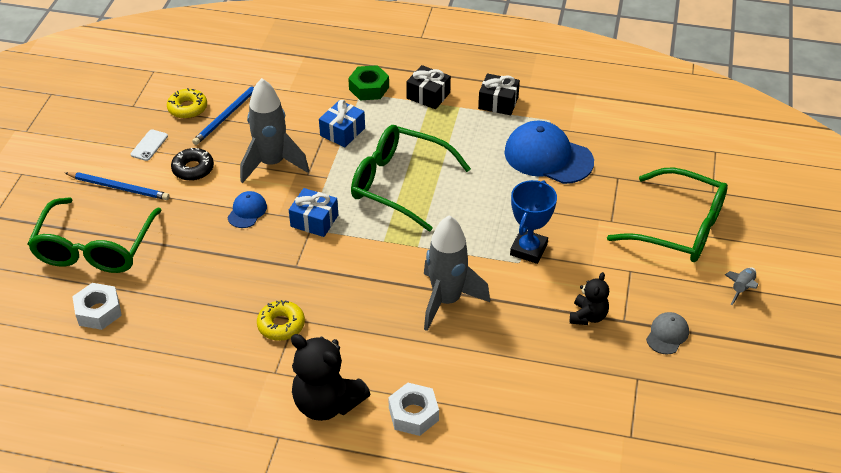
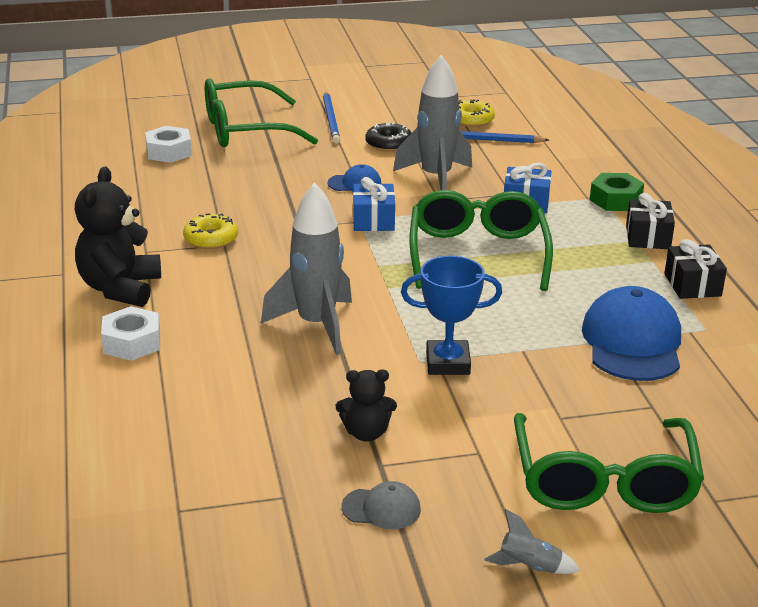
camera: 65 degrees right, 15 degrees down
white phone [131,130,168,161] -> none

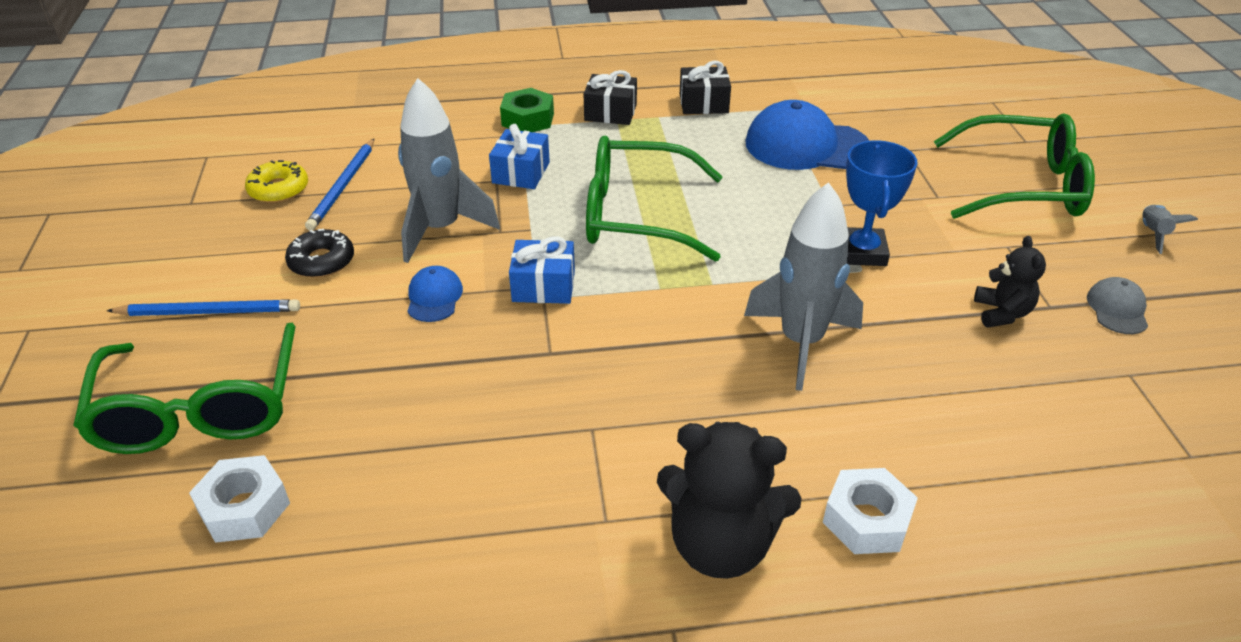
camera: 85 degrees left, 10 degrees up
yellow donut [183,213,238,249] -> none

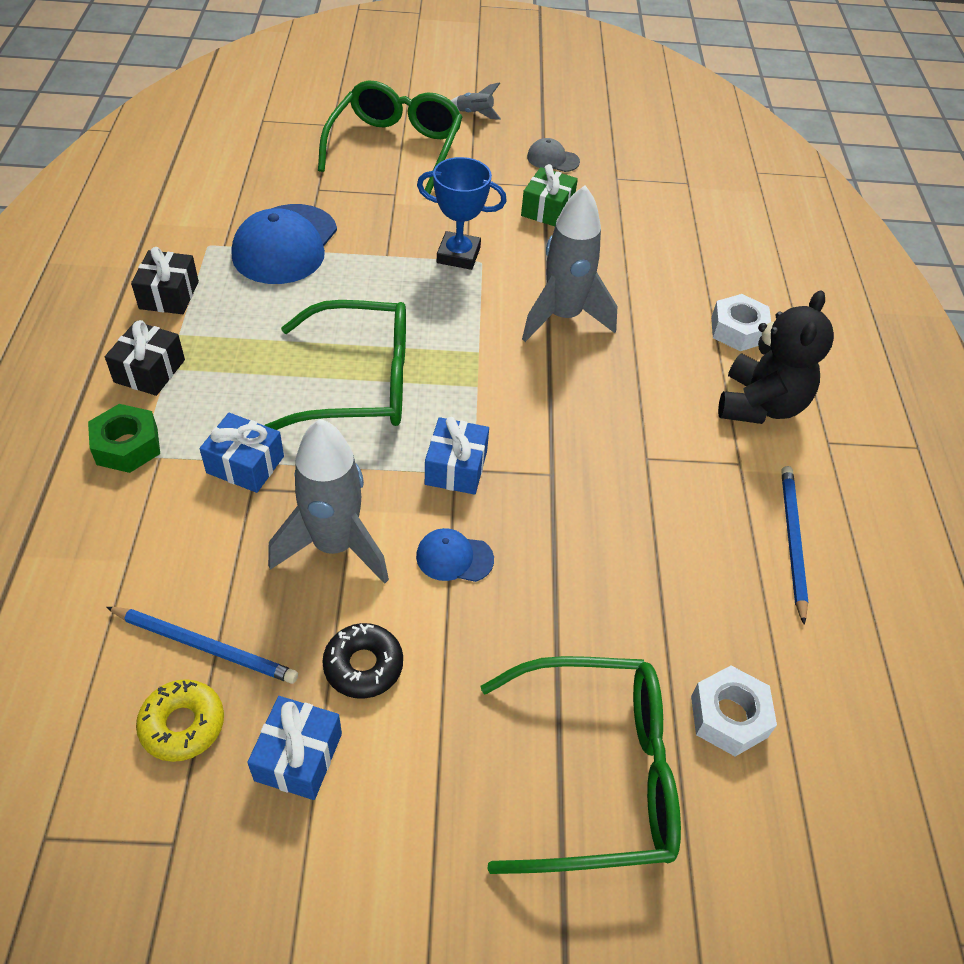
camera: 85 degrees left, 10 degrees up
blue pencil [107,299,300,316] -> blue pencil moved to [781,466,809,625]
green glasses [586,136,723,262] -> green glasses turned 105 degrees counterclockwise [265,300,406,430]
black teddy bear [974,236,1046,328] -> green gift [521,164,578,226]
none -> blue gift [247,696,342,800]

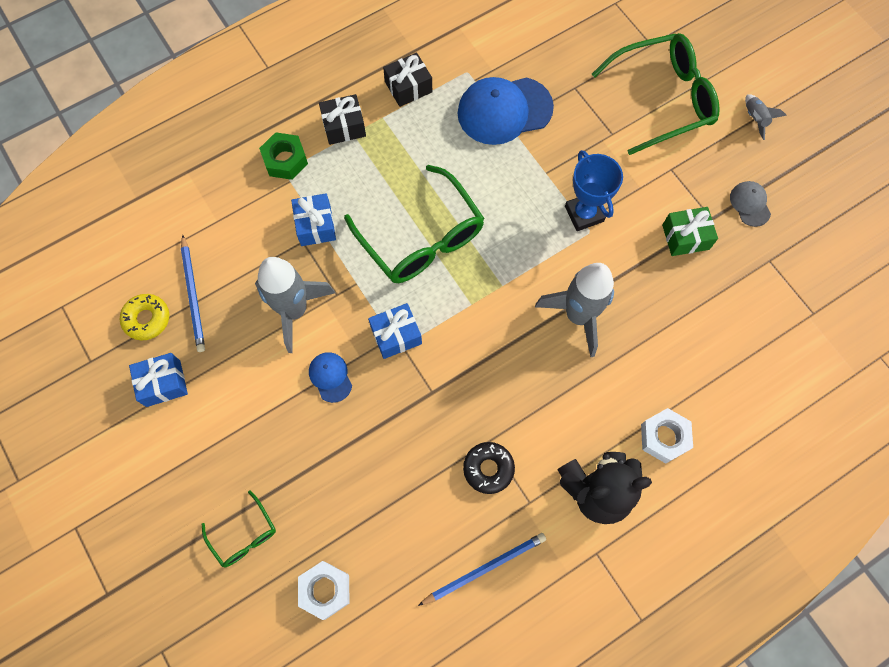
camera: 60 degrees right, 20 degrees up
black donut [322,623,403,699] -> black donut moved to [463,442,515,494]
green glasses [481,656,681,874] -> green glasses [202,490,276,567], size x0.49

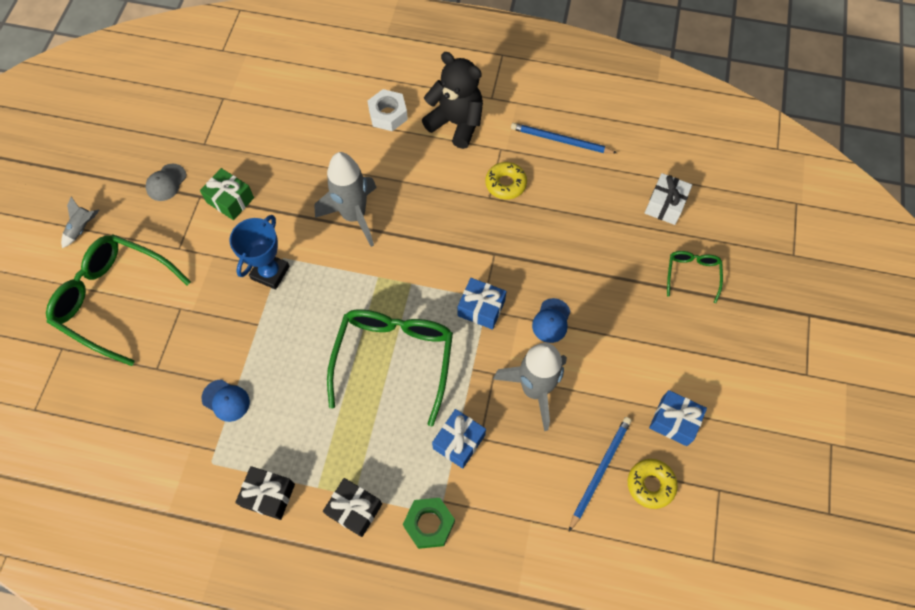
camera: 135 degrees left, 5 degrees down
white nut [298,561,350,620] -> white gift [645,173,692,225]
blue cap [458,77,554,145] -> blue cap [202,379,250,422], size x0.49
black donut [463,442,515,494] -> yellow donut [485,162,527,200]

